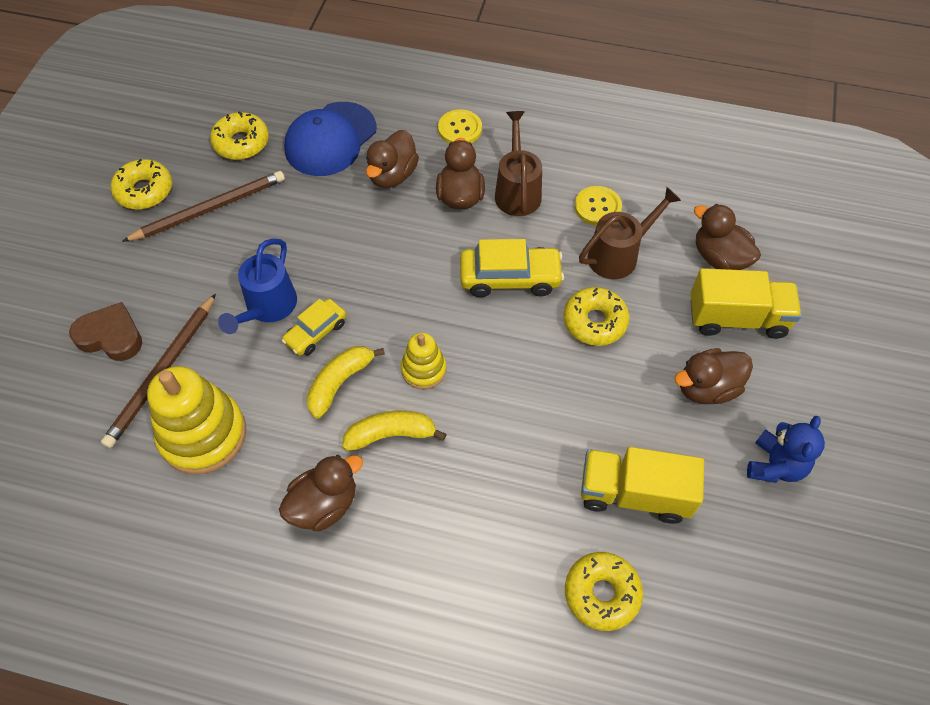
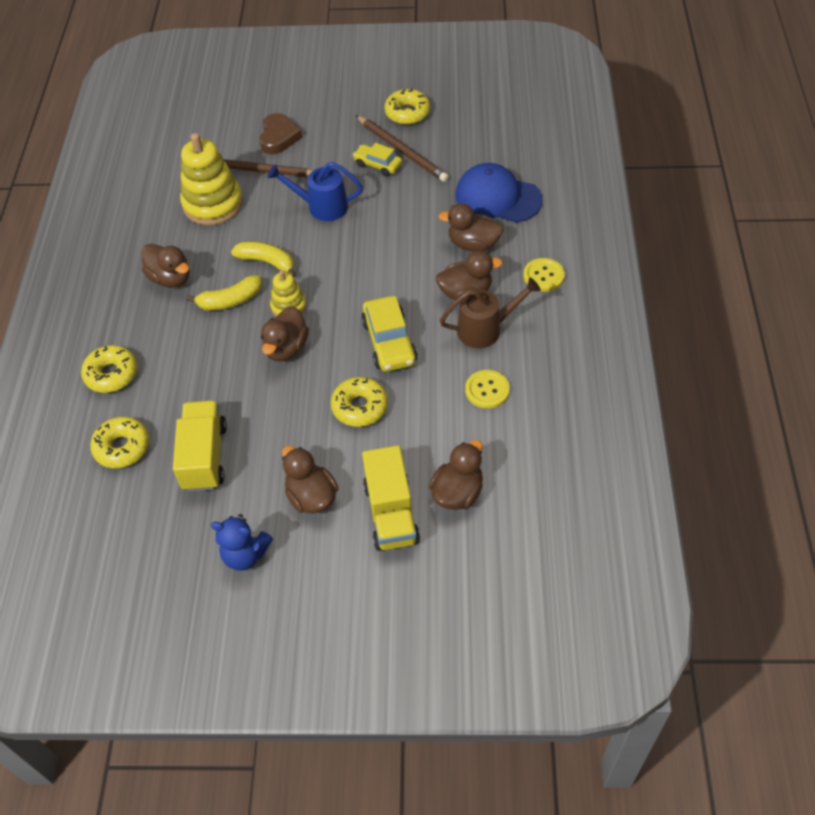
camera: 80 degrees right, 5 degrees down
yellow donut [210,112,269,160] -> yellow donut moved to [81,345,137,393]
yellow car [282,299,346,356] -> yellow car moved to [353,143,402,176]
yellow banana [342,411,447,451] -> yellow banana turned 90 degrees clockwise [186,275,262,311]
brown watering can [579,187,681,279] -> none
none -> brown duck [261,306,309,361]

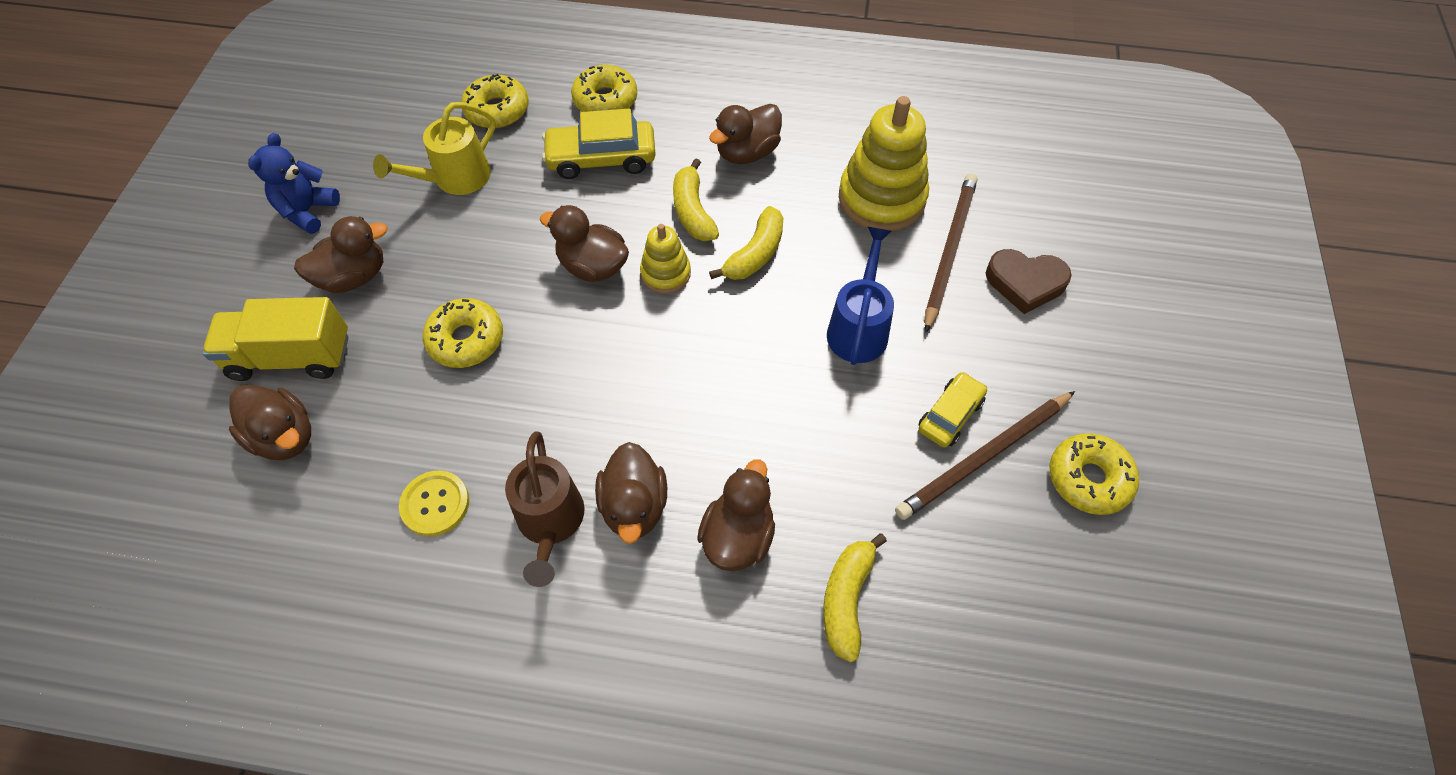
camera: 95 degrees right, 5 degrees up
yellow truck [173,400,227,492] -> yellow watering can [373,102,496,195]
yellow car [361,296,417,372] -> yellow car moved to [542,109,656,179]
blue cap [456,163,543,223] -> yellow banana [823,533,887,663]
yellow button [523,258,565,292] -> none

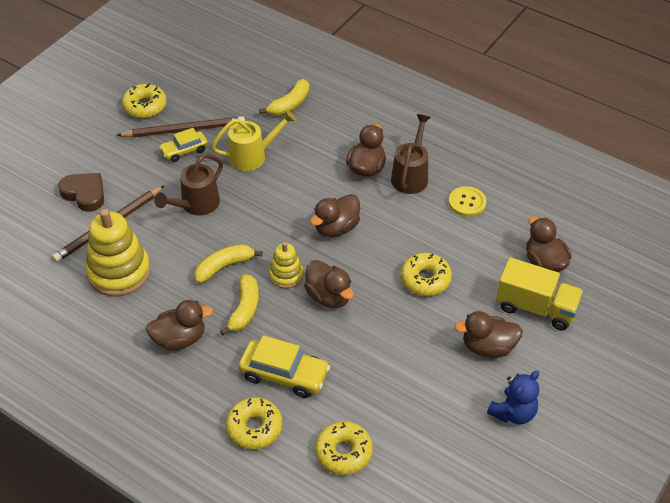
camera: 155 degrees left, 10 degrees down
yellow watering can [373,102,496,195] -> yellow watering can moved to [211,110,296,171]
brown duck [697,459,775,571] -> brown duck moved to [310,194,360,237]
blue watering can [827,227,894,365] -> brown watering can [154,154,223,216]

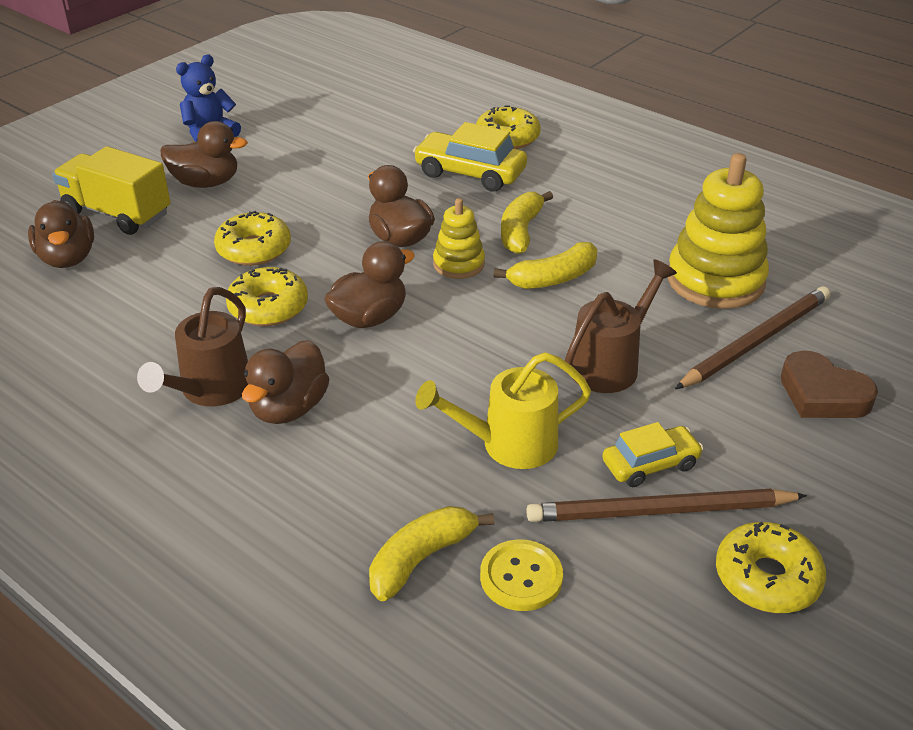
camera: 175 degrees left, 10 degrees down
brown duck [146,300,213,351] -> none
yellow donut [315,421,373,475] -> yellow donut moved to [226,267,308,326]
yellow button [449,186,486,217] -> yellow button moved to [480,539,563,611]

